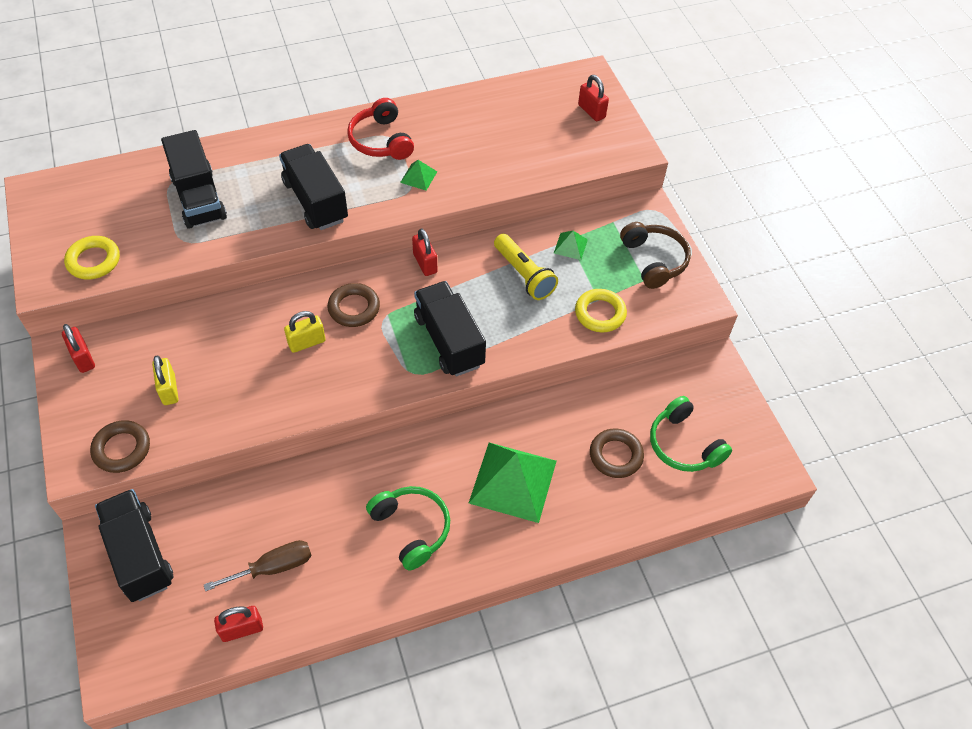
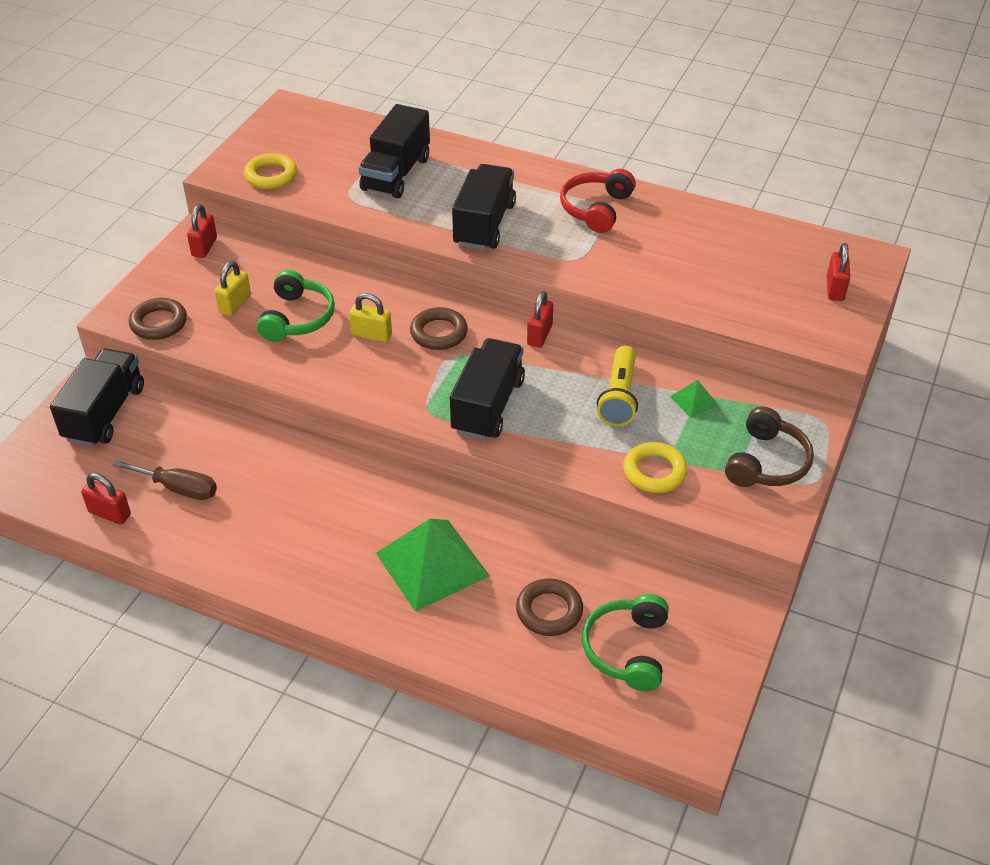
camera: 45 degrees right, 10 degrees down
green headphones [366,486,450,571] -> green headphones moved to [257,270,335,342]
green pyramid [400,160,437,191] -> none

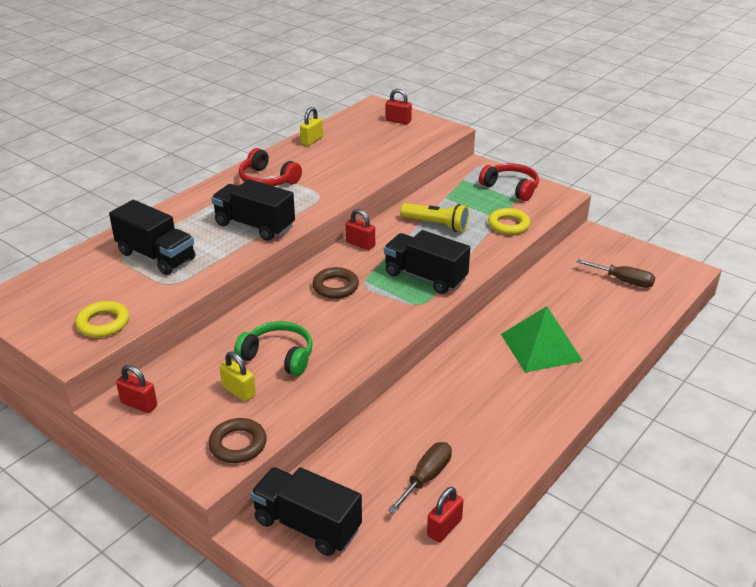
camera: 75 degrees left, 10 degrees down
yellow padlock [349,293,392,342] -> yellow padlock moved to [300,107,323,146]
brown ring [516,578,583,636] -> none
green headphones [582,594,669,691] -> brown screwdriver [577,259,655,288]
green pyramid [670,380,718,418] -> none
brown headphones [725,406,814,487] -> red headphones [479,163,539,201]

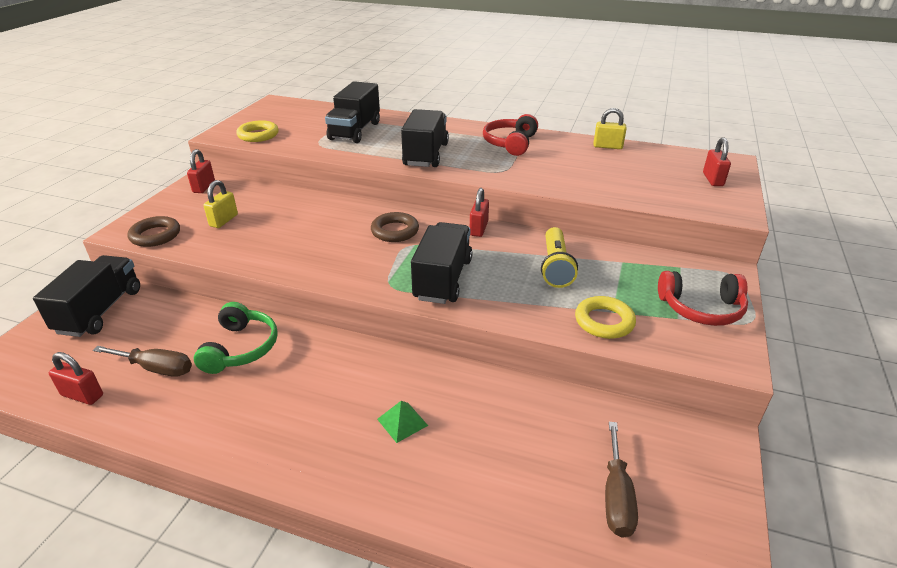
camera: 70 degrees right, 0 degrees up
green headphones [234,321,313,376] -> green headphones moved to [194,302,278,374]
red headphones [479,163,539,201] -> red headphones turned 75 degrees clockwise [658,271,748,326]
green pyramid [501,306,583,373] -> green pyramid [377,401,428,443], size x0.44

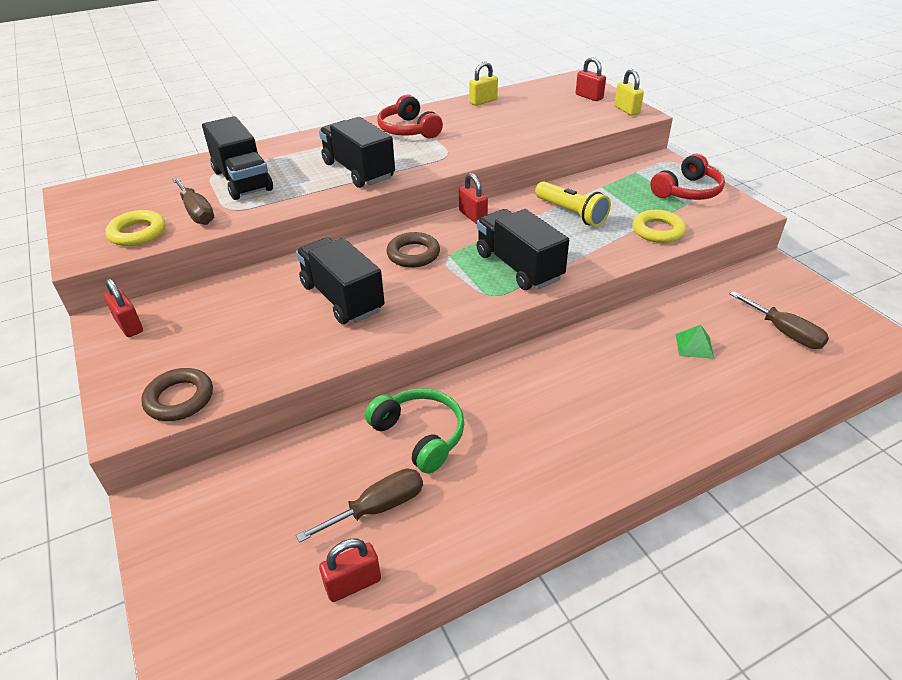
camera: 45 degrees left, 5 degrees up
black truck [33,255,140,337] -> black truck moved to [296,237,385,324]
yellow padlock [203,180,238,228] -> yellow padlock moved to [615,69,644,116]
green pyramid [377,401,428,443] -> green pyramid moved to [676,325,714,359]
none -> brown screwdriver [172,177,214,225]

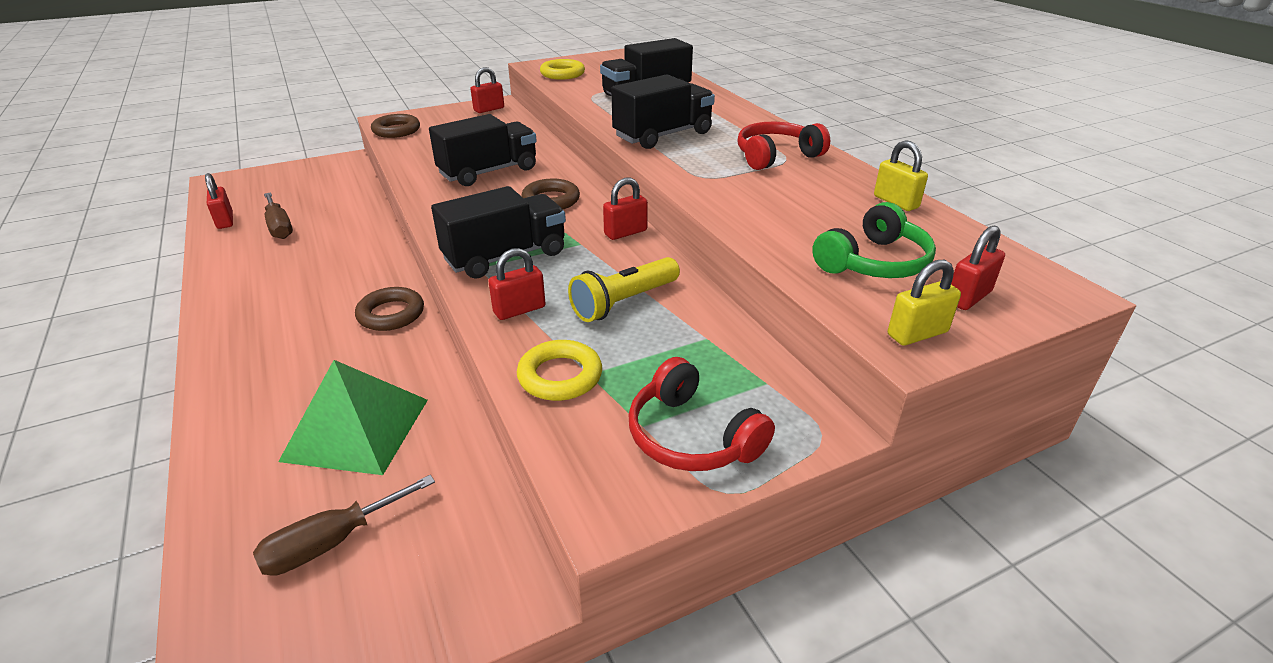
camera: 90 degrees right, 5 degrees down
brown screwdriver [172,177,214,225] -> none
green headphones [365,388,464,474] -> green headphones moved to [812,202,936,278]
green pyramid [676,325,714,359] -> green pyramid [278,360,428,475], size x2.25
none -> brown ring [355,287,424,331]
none -> red padlock [488,248,546,320]

